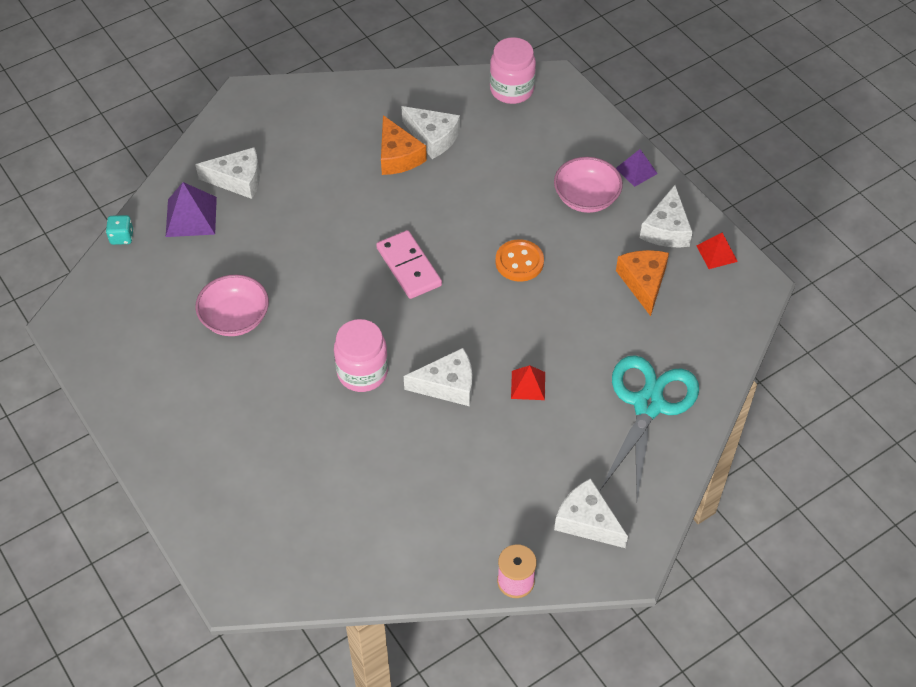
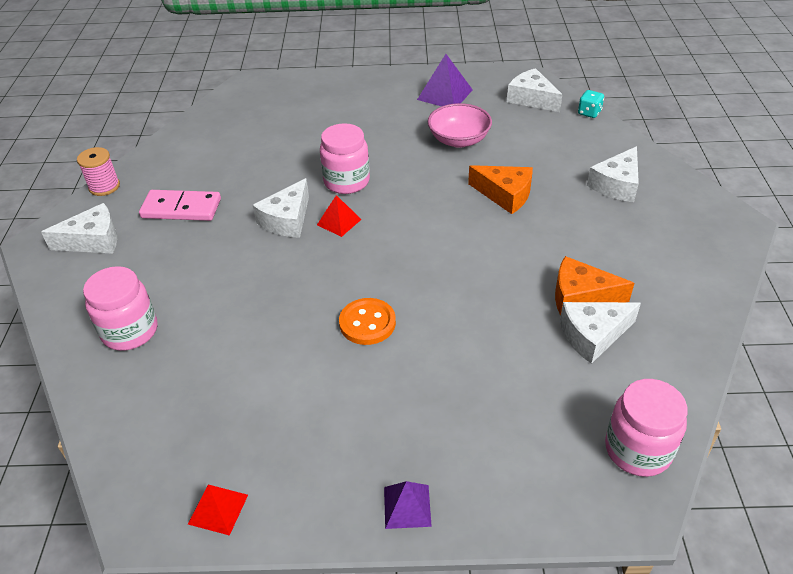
camera: 125 degrees right, 10 degrees down
purple pyramid [166,182,217,237] -> purple pyramid moved to [417,54,473,106]
pink domino [376,230,442,299] -> pink domino moved to [139,190,221,221]
red pyramid [511,365,545,400] -> red pyramid moved to [317,195,362,237]
pink bowl [554,157,623,213] -> none
turquoise scissors [600,355,699,500] -> pink jar [83,266,157,351]
orange cheese [616,250,669,316] -> orange cheese moved to [468,165,533,214]
white cheese [640,185,693,248] -> white cheese moved to [507,68,563,112]

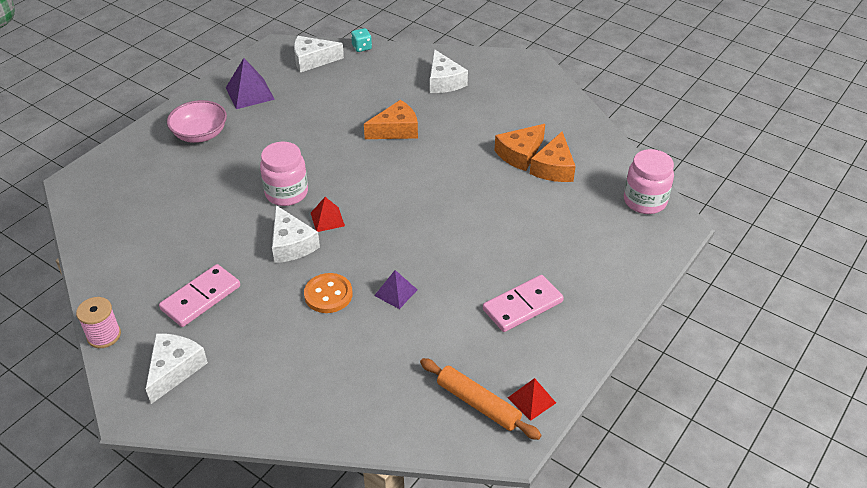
camera: 55 degrees left, 0 degrees up
pink jar [83,266,157,351] -> none
orange button [339,298,396,345] -> orange button moved to [304,273,353,313]
purple pyramid [384,481,432,529] -> purple pyramid moved to [374,270,417,309]
pink bowl [428,103,492,148] -> pink bowl moved to [167,100,227,143]
white cheese [560,302,641,364] -> orange cheese [530,131,576,182]
none -> orange rolling pin [420,358,542,440]
none -> pink domino [483,275,564,332]

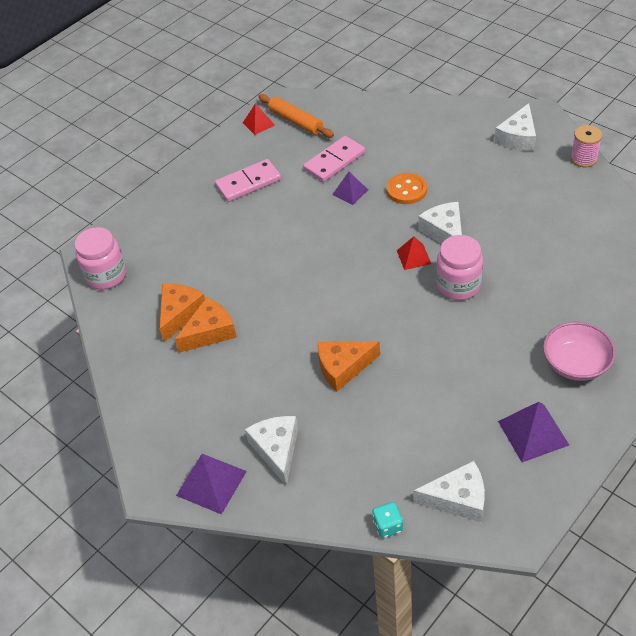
camera: 170 degrees left, 5 degrees up
pink domino [159,264,240,327] -> pink domino moved to [303,136,365,182]
none -> purple pyramid [176,454,247,515]

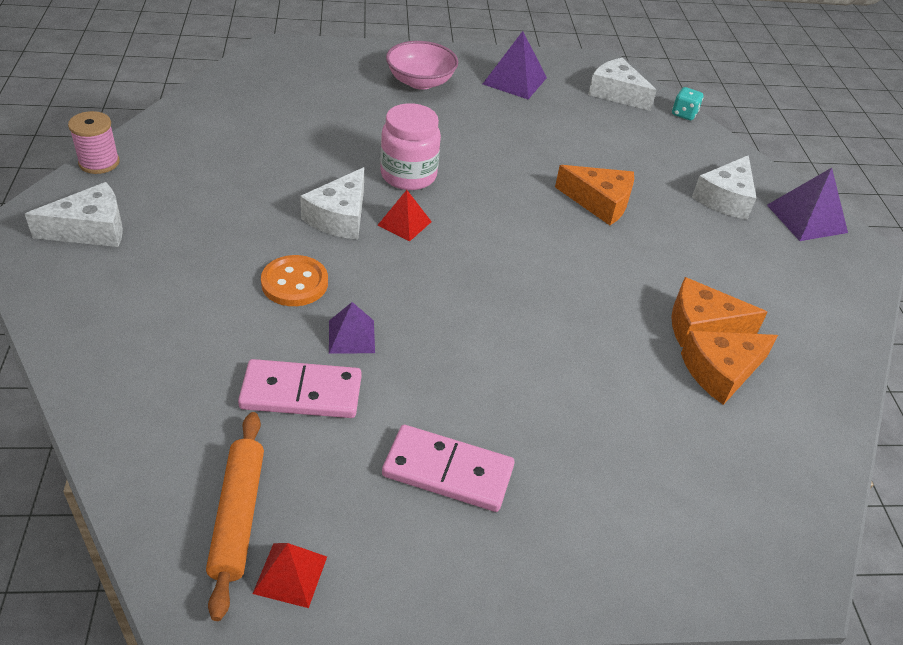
camera: 145 degrees left, 5 degrees down
pink jar [75,227,127,290] -> none

